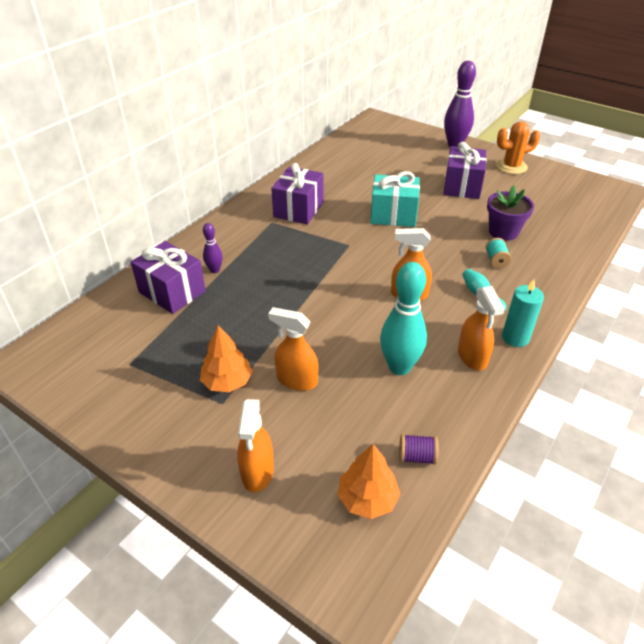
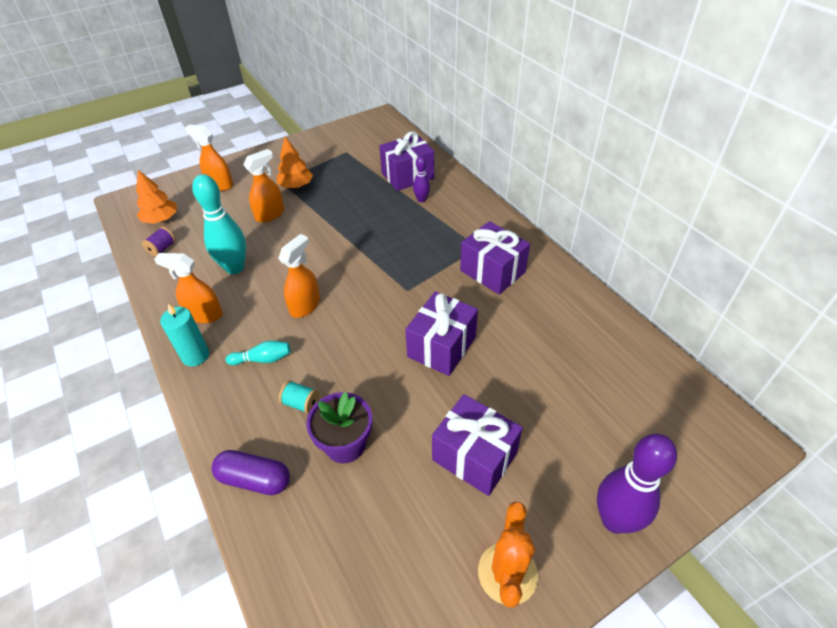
camera: 115 degrees right, 5 degrees up
turquoise gift [370,171,420,227] -> purple gift [405,292,478,376]
none -> purple capsule [211,450,290,495]

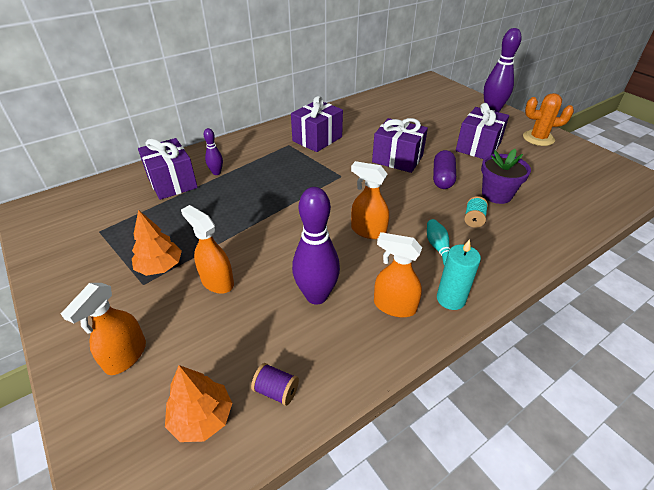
camera: 95 degrees left, 5 degrees down
orange spray bottle [154,253,223,323] -> orange spray bottle turned 105 degrees clockwise [374,232,422,317]
turquoise bowling pin [192,174,246,274] -> purple bowling pin [292,187,340,305]
purple capsule [211,450,290,495] -> purple capsule moved to [433,150,456,189]

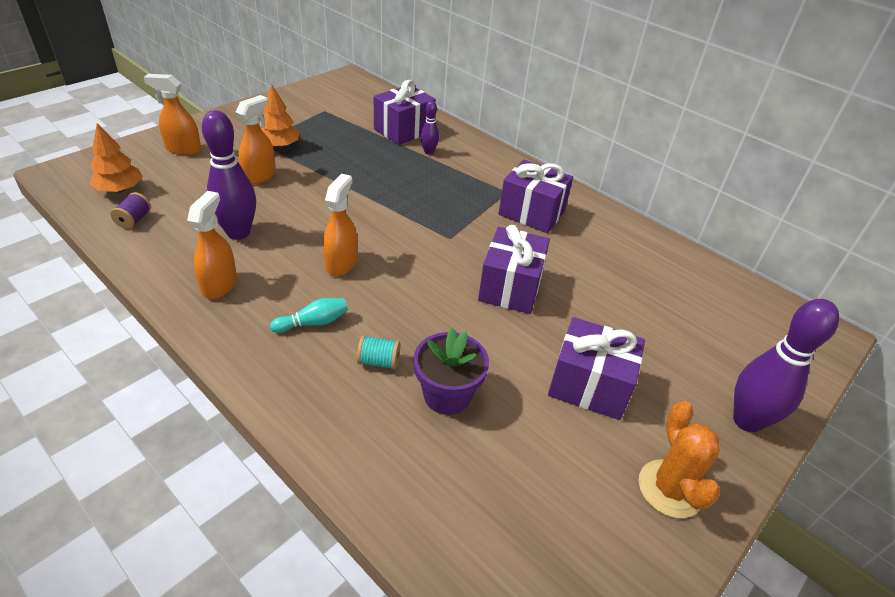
camera: 75 degrees right, 0 degrees up
purple capsule [433,150,456,189] -> none
turquoise candle [437,239,481,310] -> none

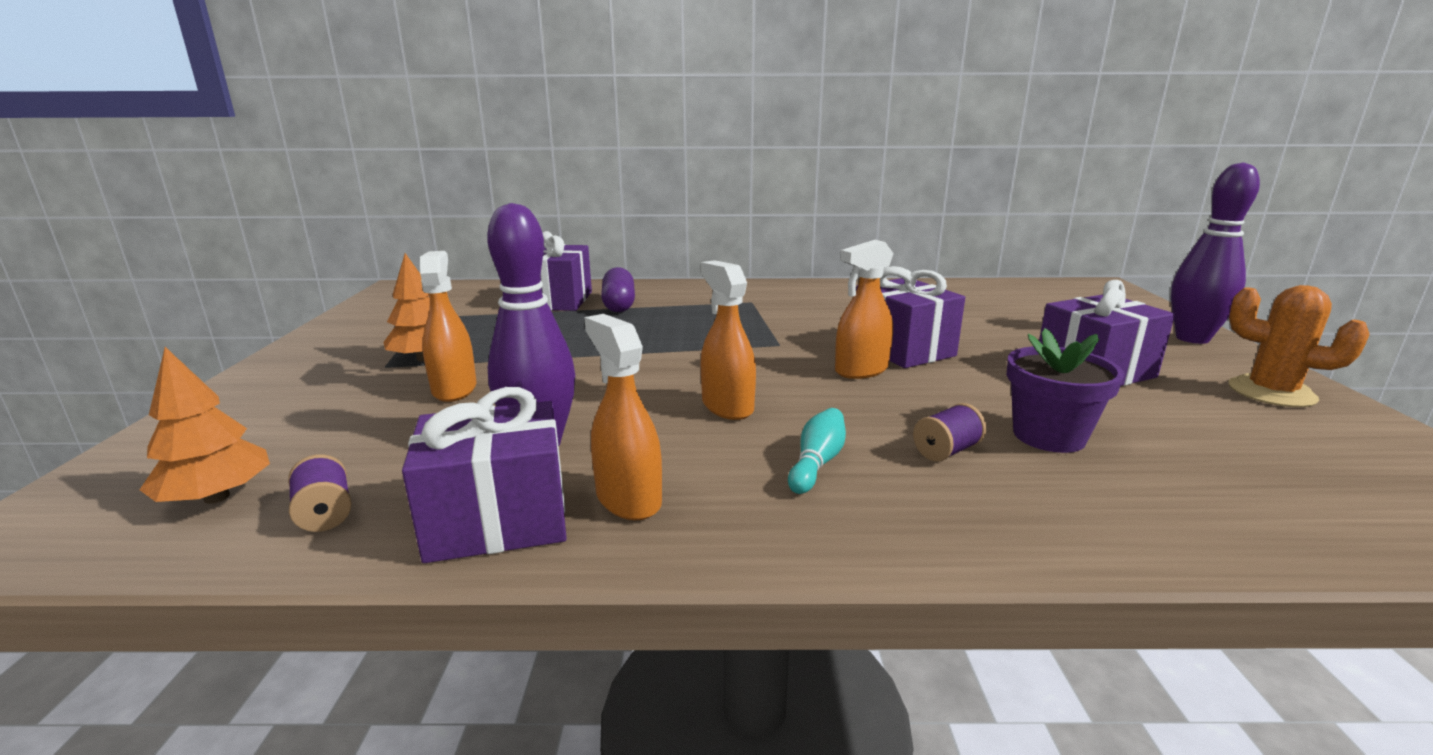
camera: 40 degrees left, 20 degrees down
orange spray bottle [143,74,201,155] -> orange spray bottle moved to [835,240,894,379]
turquoise spool [357,335,401,370] -> purple spool [913,403,986,462]
purple bowling pin [420,101,439,155] -> purple capsule [601,267,635,312]
purple gift [499,159,573,233] -> purple gift moved to [402,387,567,563]

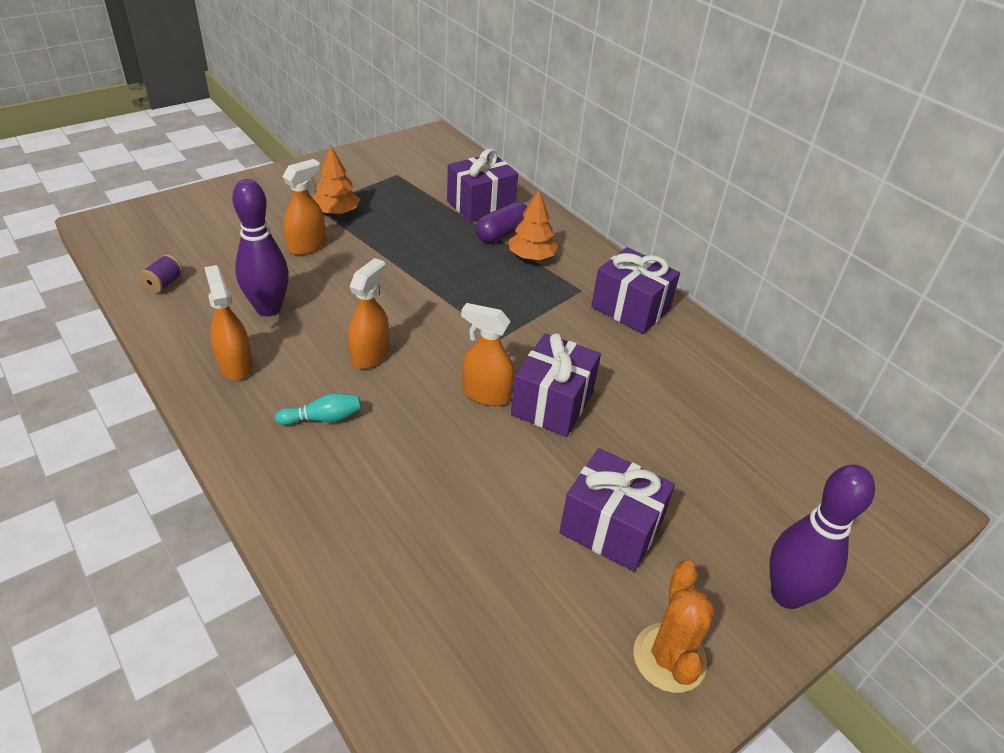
camera: 50 degrees right, 20 degrees up
orange tree [140,347,270,504] -> orange tree moved to [509,191,558,260]
purple gift [402,387,567,563] -> purple gift moved to [591,247,680,334]
orange spray bottle [584,314,662,520] -> orange spray bottle turned 45 degrees counterclockwise [204,265,253,380]
purple spool [913,403,986,462] -> none
purple flower pot [1007,328,1124,453] -> none

